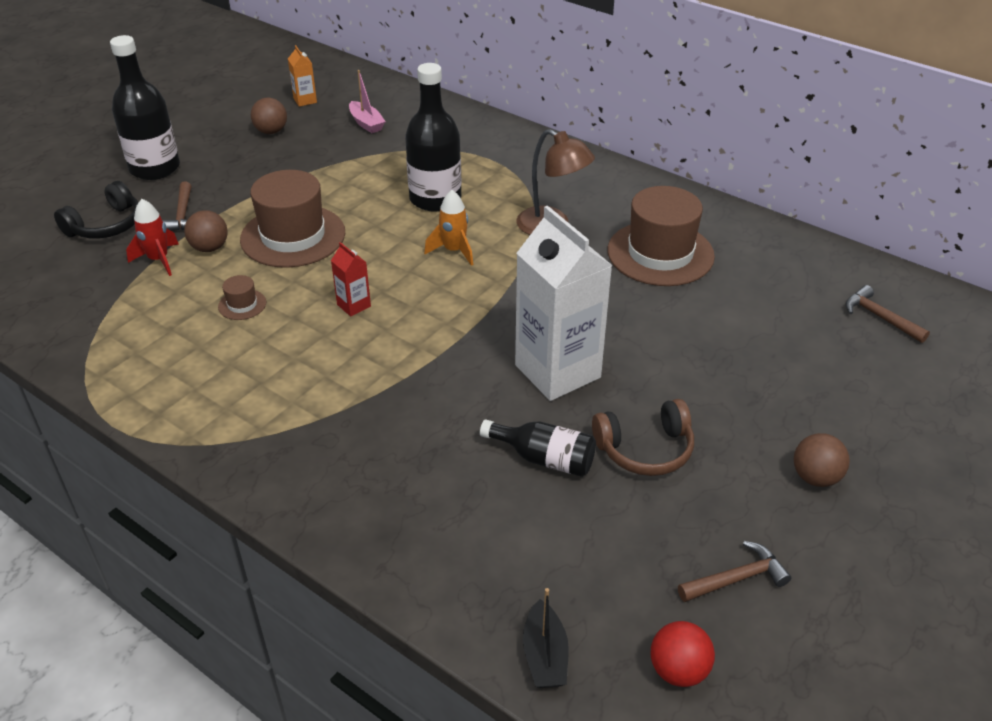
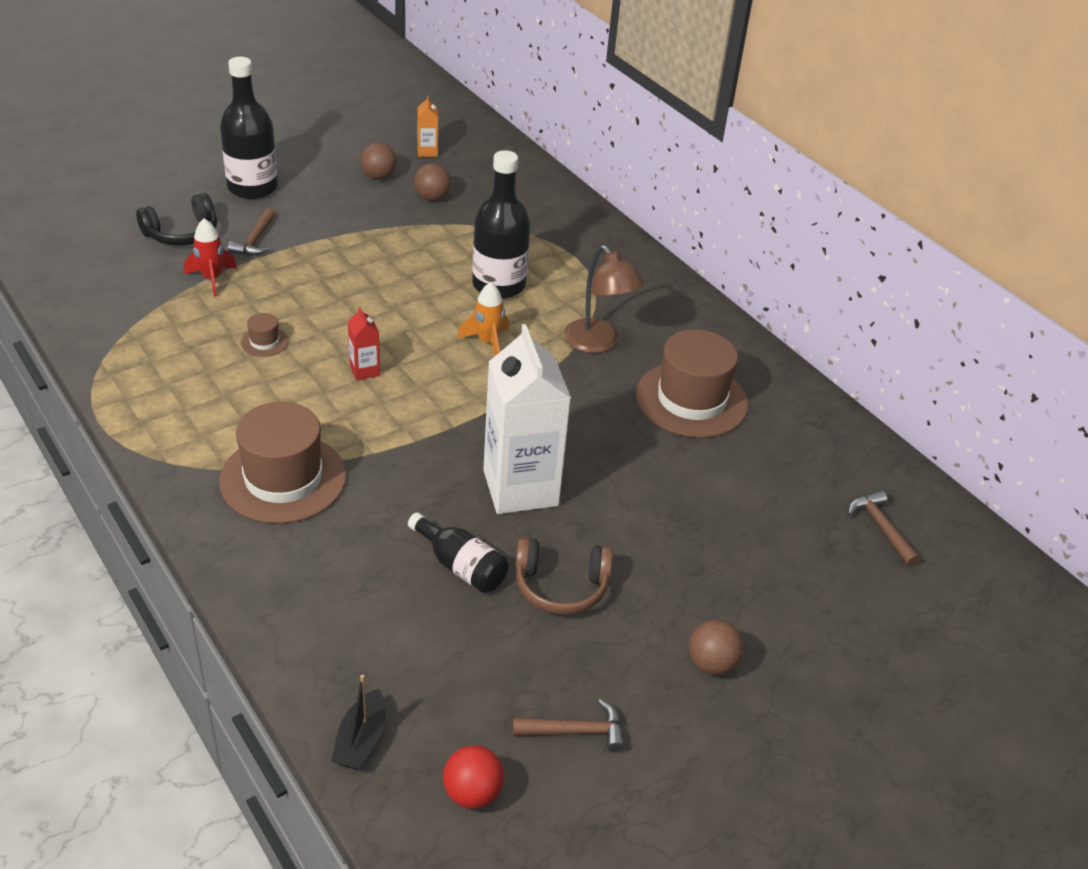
camera: 15 degrees right, 0 degrees up
brown ball [184,210,228,252] -> brown ball moved to [414,163,451,201]
brown hat [240,170,345,268] -> brown hat moved to [219,402,347,524]
pink boat [349,70,386,133] -> none

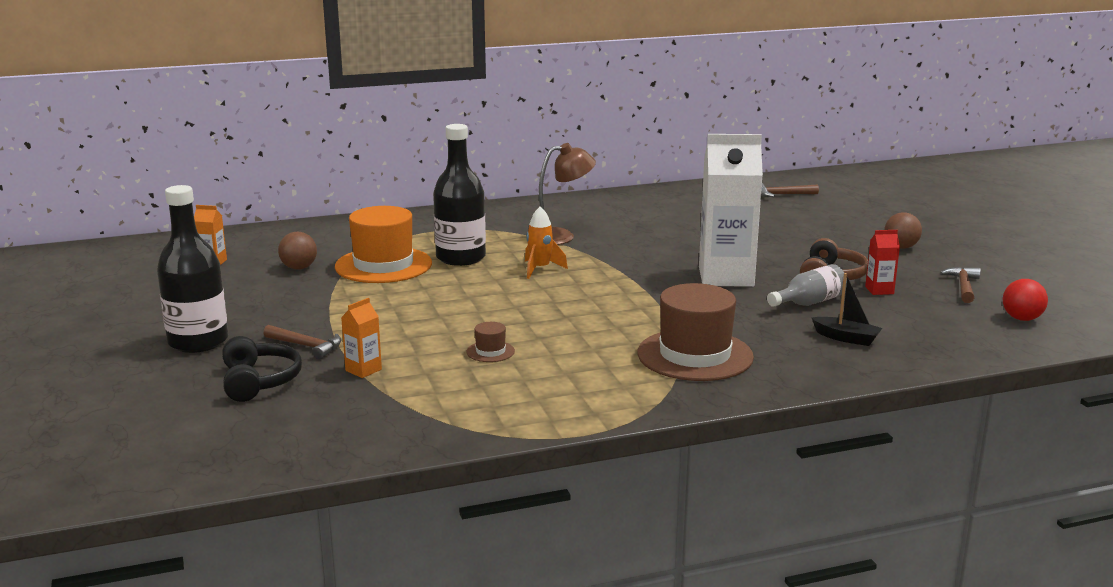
camera: 70 degrees left, 20 degrees down
red rocket [184,219,237,297] -> orange carton [341,298,382,378]
black boat [332,675,385,770] -> black boat moved to [812,273,882,346]
red carton [348,307,380,380] -> red carton moved to [865,230,900,295]
brown ball [360,142,397,179] -> none
black bottle [408,512,508,593] -> grey bottle [767,264,847,307]
brown hat [636,329,748,438] -> none
none -> orange hat [335,206,432,283]

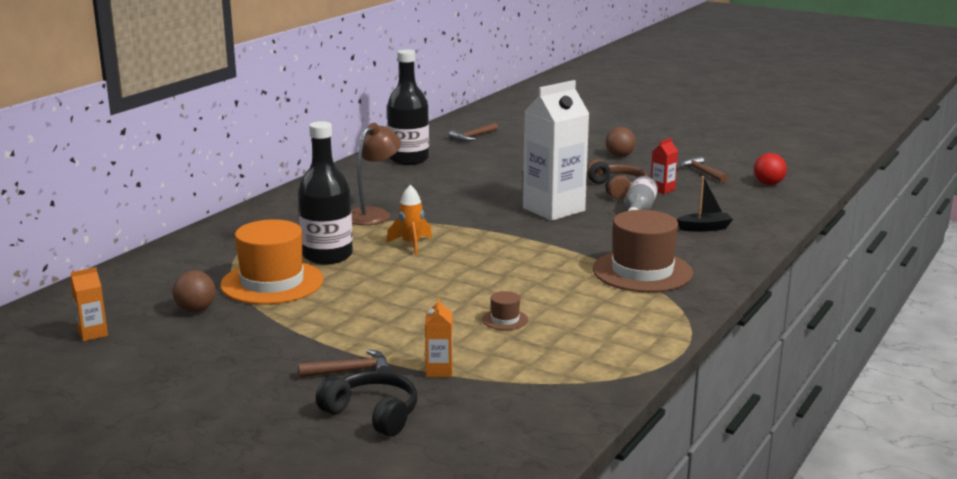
camera: 40 degrees left, 0 degrees up
black bottle [157,185,228,353] -> black bottle moved to [387,49,429,165]

